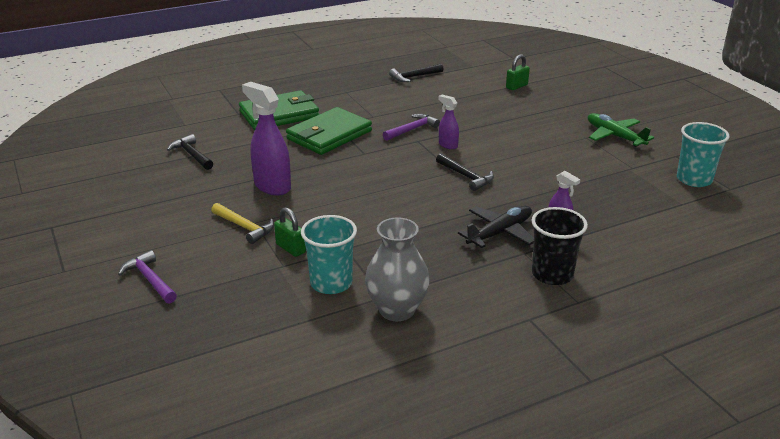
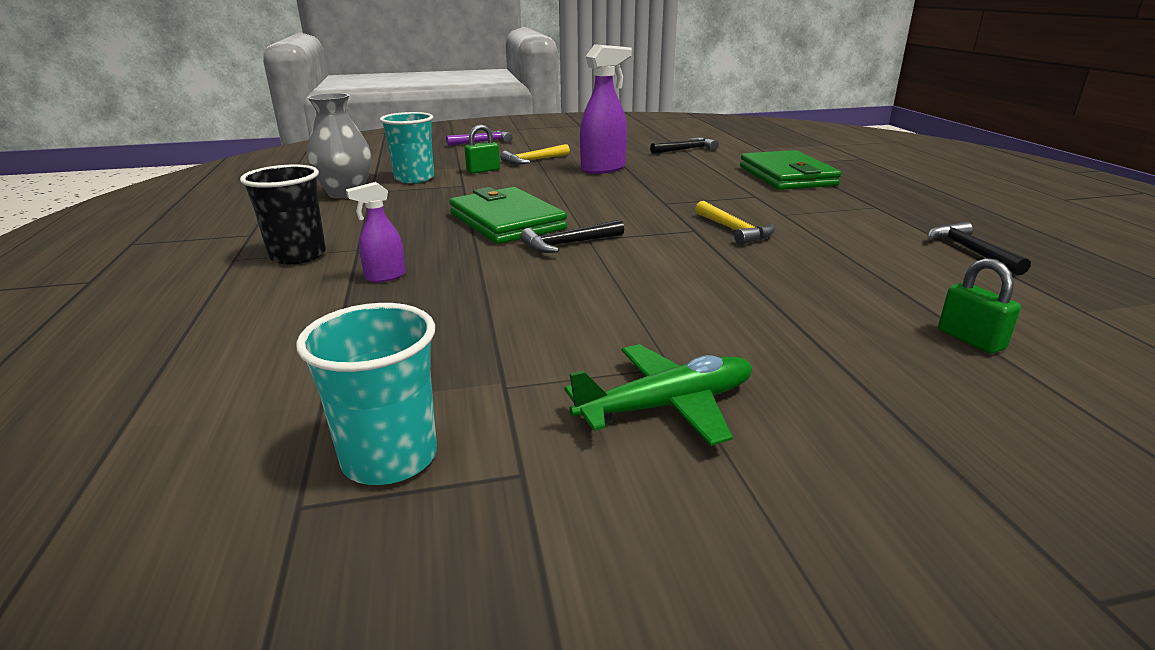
camera: 105 degrees right, 5 degrees down
green wallet [286,107,372,155] -> green wallet moved to [449,187,567,244]
purple hammer [383,114,440,141] -> yellow hammer [695,201,775,245]
purple spray bottle [438,95,459,149] -> none
black plane [458,206,534,248] -> none

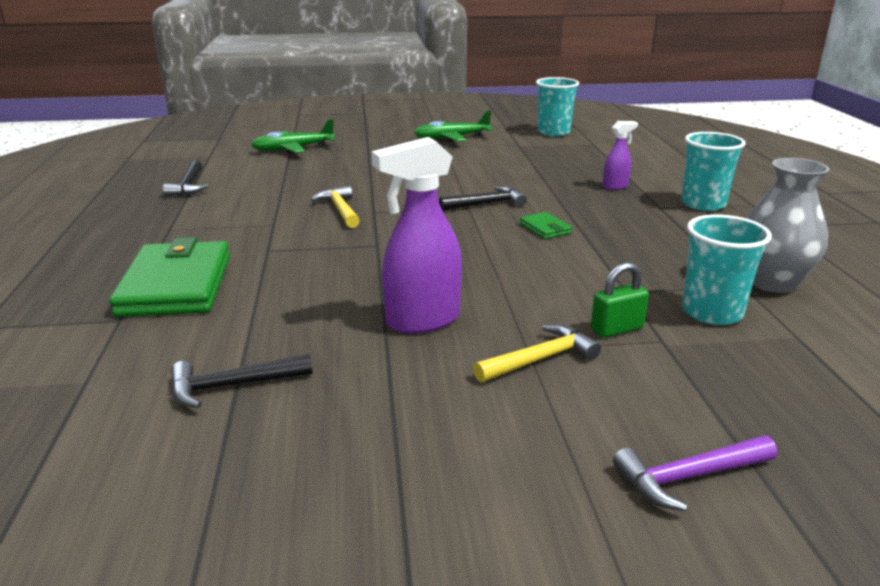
camera: 175 degrees left, 0 degrees up
black cup [240,165,326,264] -> turquoise cup [681,132,746,211]
green wallet [449,187,567,244] -> green wallet [520,212,572,239], size x0.43
green padlock [938,258,1021,354] -> green plane [251,119,336,154]

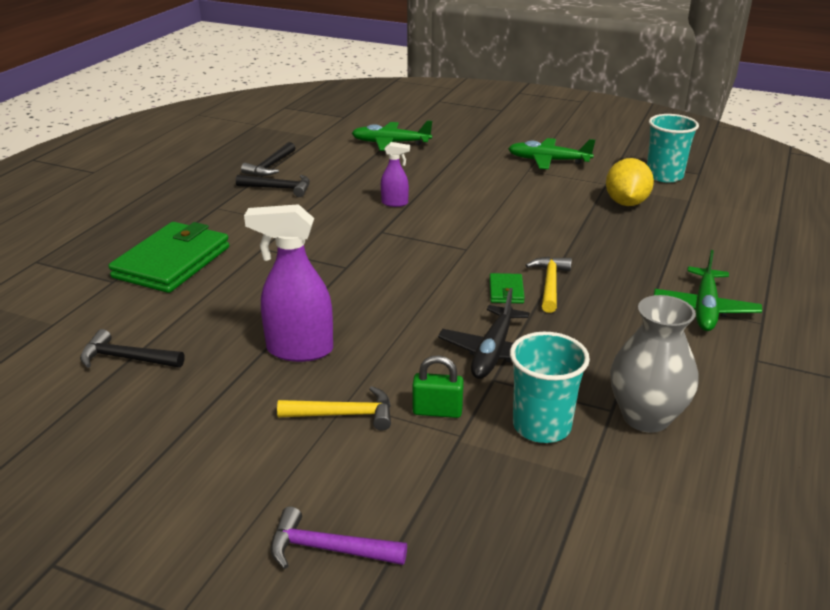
camera: 30 degrees right, 5 degrees up
yellow hammer [311,186,360,228] -> yellow hammer moved to [525,257,572,313]
black hammer [439,186,527,211] -> black hammer moved to [236,175,310,197]
purple spray bottle [603,121,638,190] -> purple spray bottle moved to [381,142,410,207]
turquoise cup [681,132,746,211] -> green plane [654,250,762,331]
none -> black plane [438,288,530,379]
none -> yellow lemon [606,158,654,206]

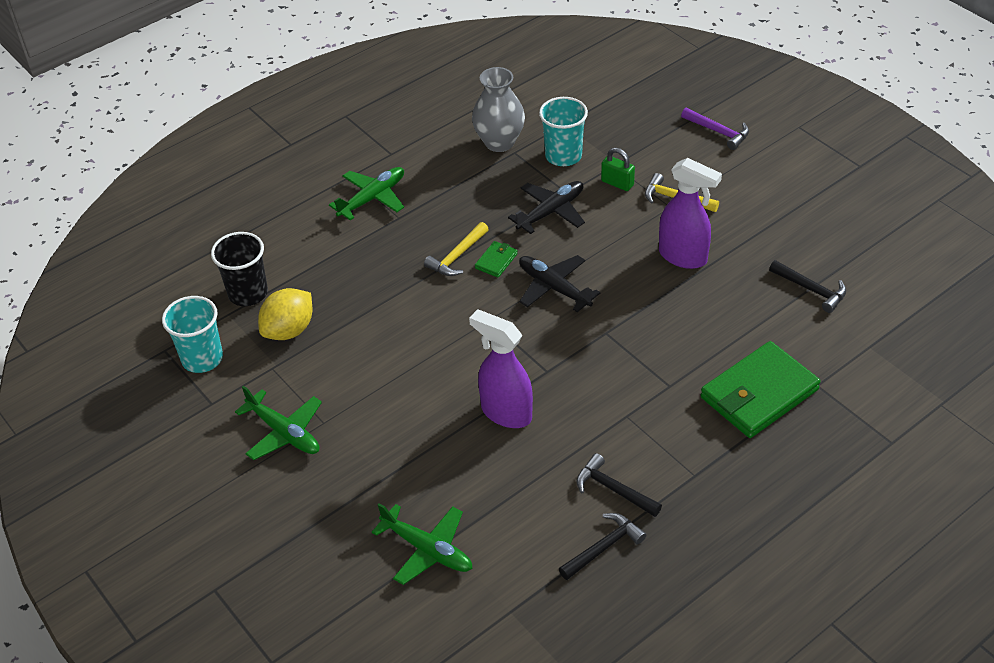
camera: 150 degrees left, 15 degrees up
purple spray bottle [381,142,410,207] -> purple spray bottle [469,309,533,428], size x1.88
none -> black cup [211,232,268,306]
none -> black plane [519,255,600,312]

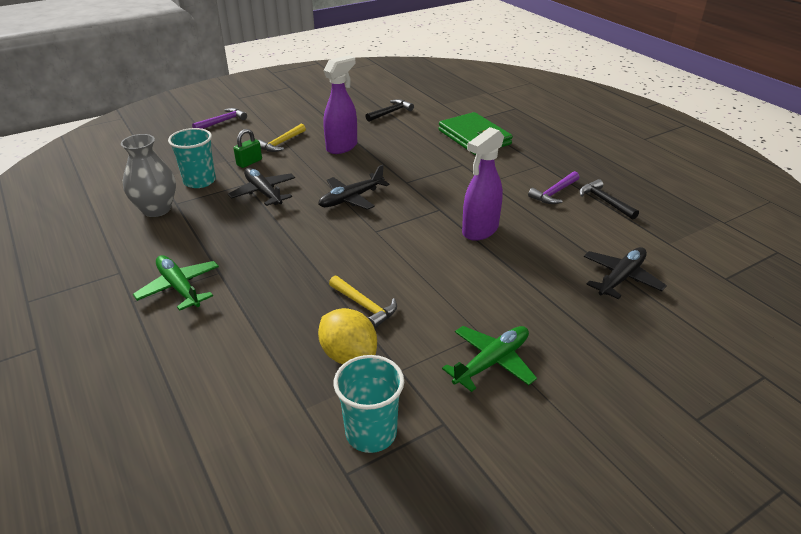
camera: 85 degrees left, 10 degrees down
black cup [211,232,268,306] -> none
green plane [372,503,472,585] -> black plane [584,247,667,299]
yellow hammer [424,222,489,276] -> yellow hammer moved to [329,276,397,329]
green wallet [475,241,518,277] -> none
black hammer [576,453,662,517] -> purple hammer [528,171,580,204]

